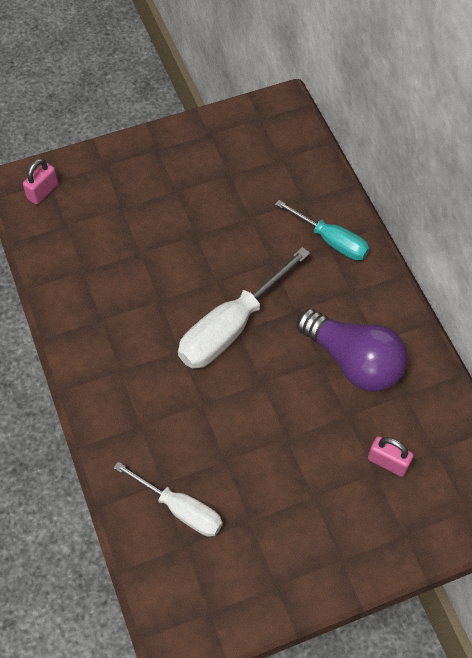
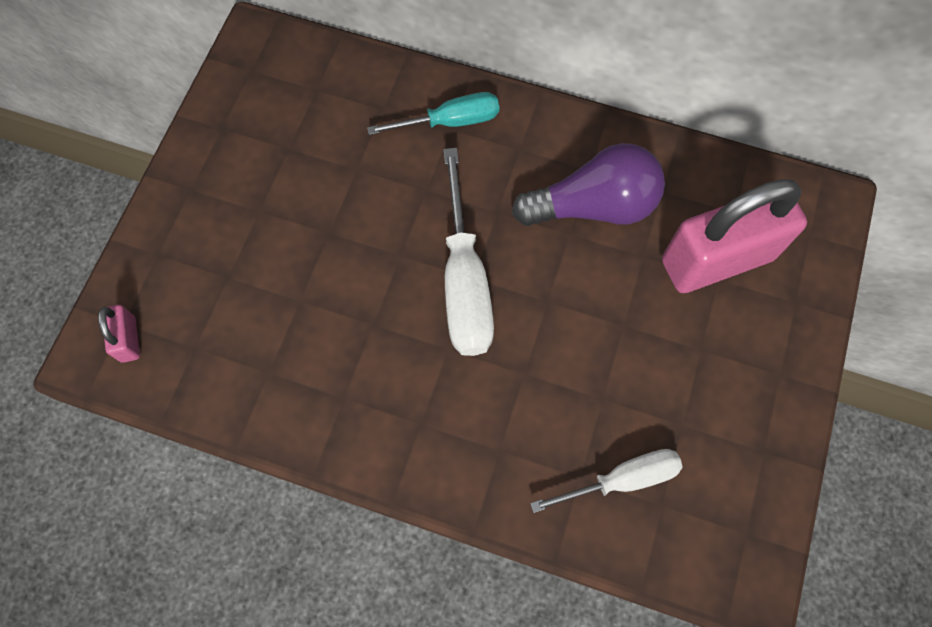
camera: 50 degrees left, 10 degrees up
pink padlock [368,436,414,477] -> pink padlock [662,179,807,293], size x2.40

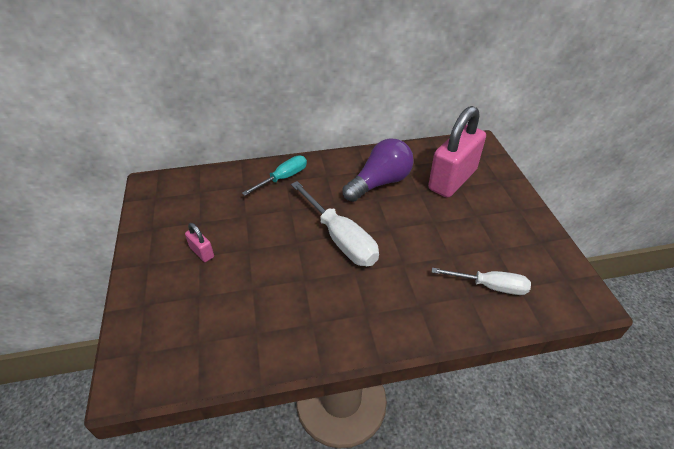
camera: 30 degrees left, 25 degrees down
pink padlock [98,305,140,363] -> pink padlock moved to [185,223,214,262]
white screwdriver [530,449,683,513] -> white screwdriver turned 60 degrees clockwise [432,268,531,295]

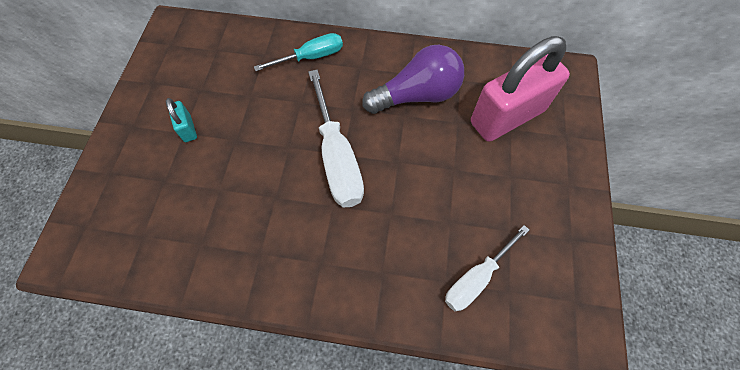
camera: 20 degrees right, 20 degrees up
pink padlock [185,223,214,262] -> turquoise padlock [166,98,197,142]
white screwdriver [432,268,531,295] -> white screwdriver turned 105 degrees clockwise [445,225,529,311]

